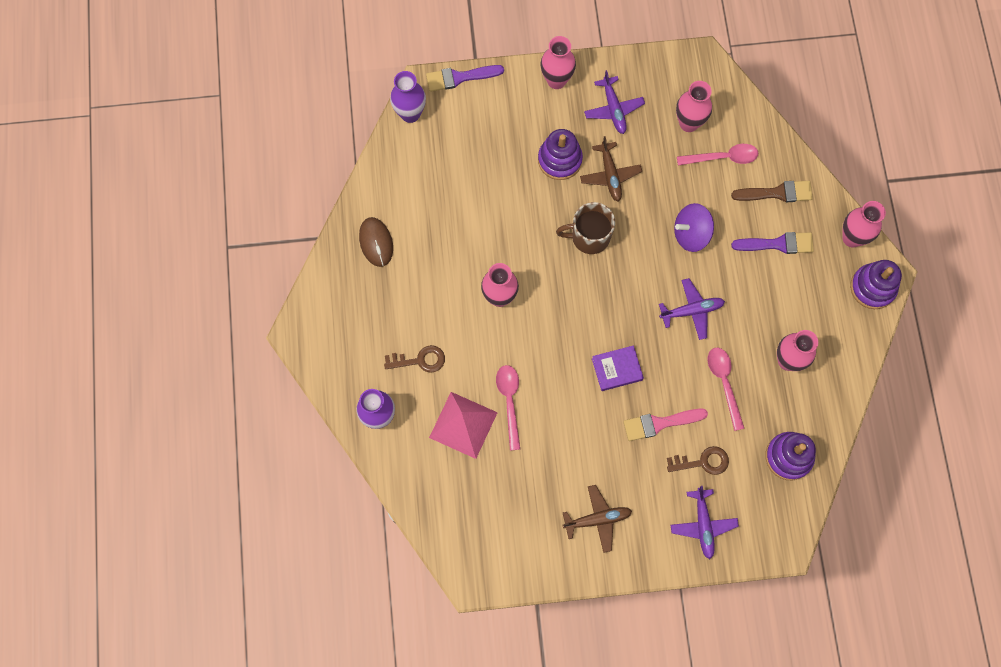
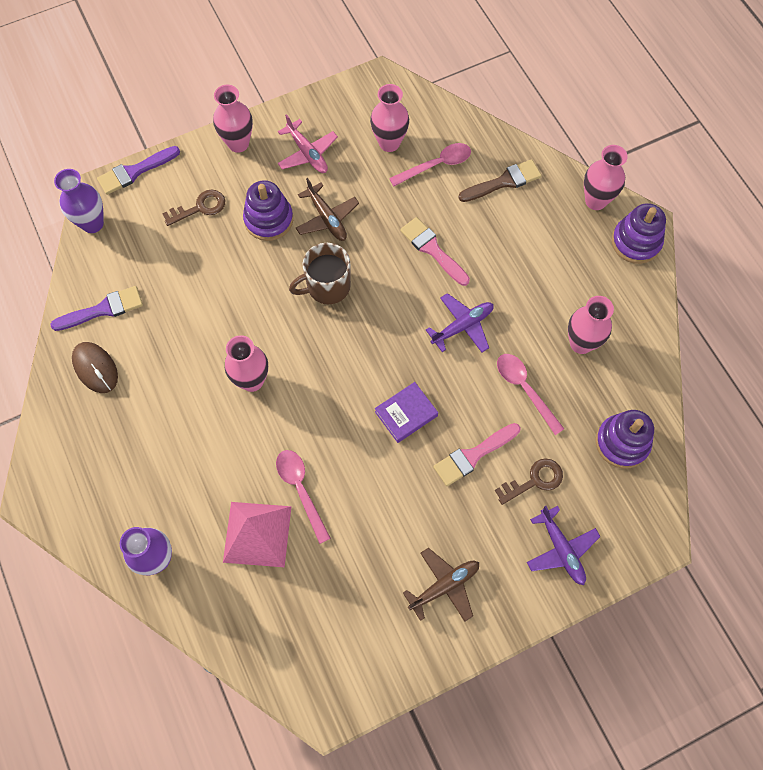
camera: 20 degrees left, 5 degrees down
brown key [384,345,445,373] -> brown key moved to [162,189,225,226]
purple plane [584,70,645,134] -> pink plane [278,114,338,173]
purple spinning top [674,203,714,252] -> pink brush [400,217,470,286]
purple brush [731,232,814,254] -> purple brush moved to [50,286,143,331]

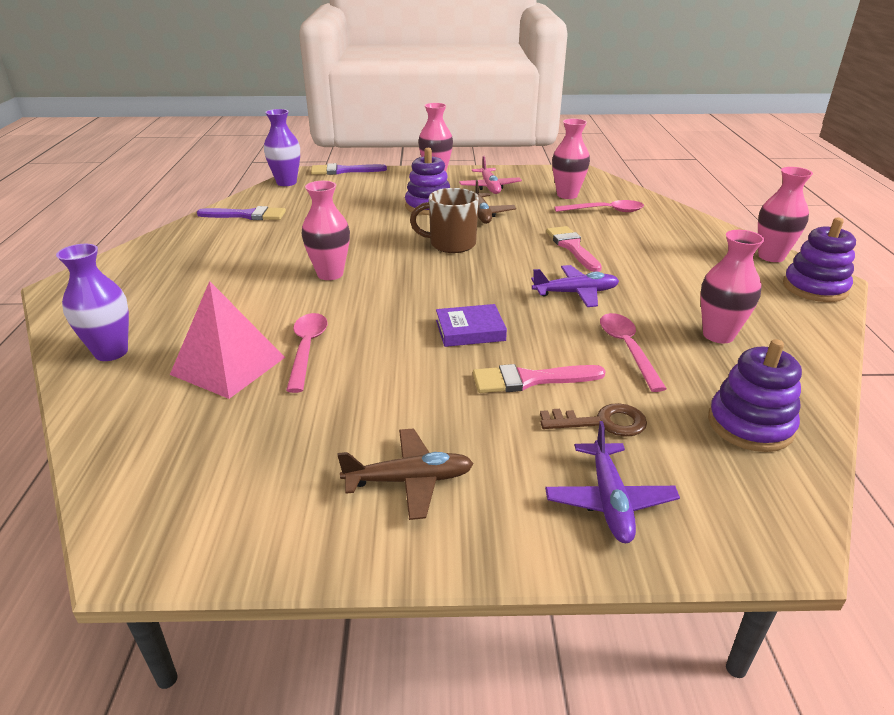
camera: 25 degrees right, 35 degrees down
brown mouse [72,342,118,393] -> none
brown key [162,189,225,226] -> none
brown brush [458,159,542,202] -> none

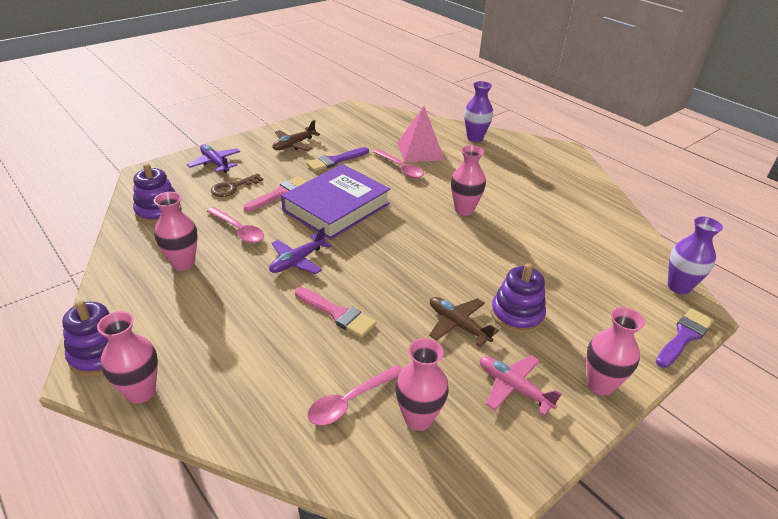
camera: 140 degrees right, 5 degrees up
purple brush [197,206,286,220] -> purple brush moved to [306,147,369,172]
brown mug [410,188,479,253] -> none
purple book [436,304,507,347] -> purple book [281,164,391,240], size x2.13

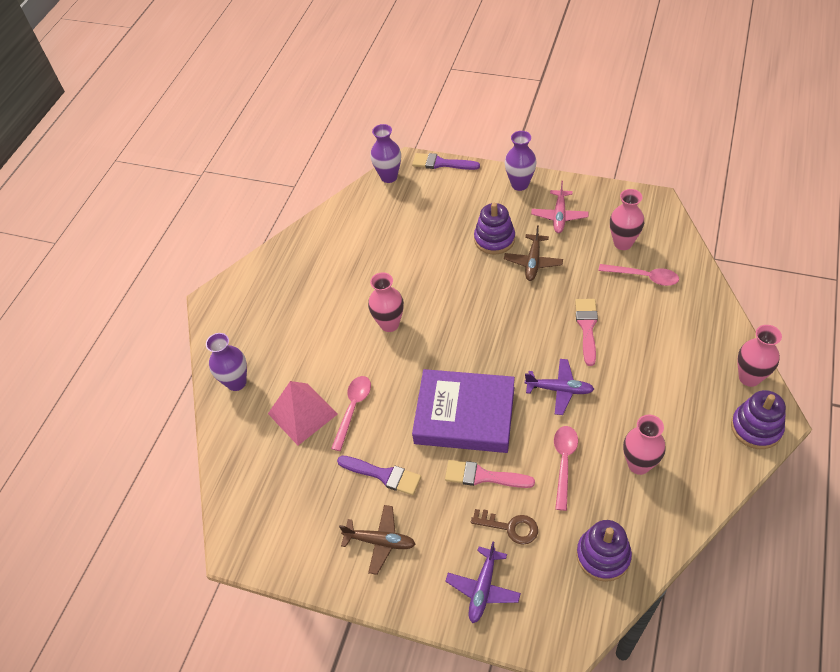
camera: 115 degrees left, 15 degrees up
pink vase [586,307,645,396] -> purple vase [505,131,537,191]

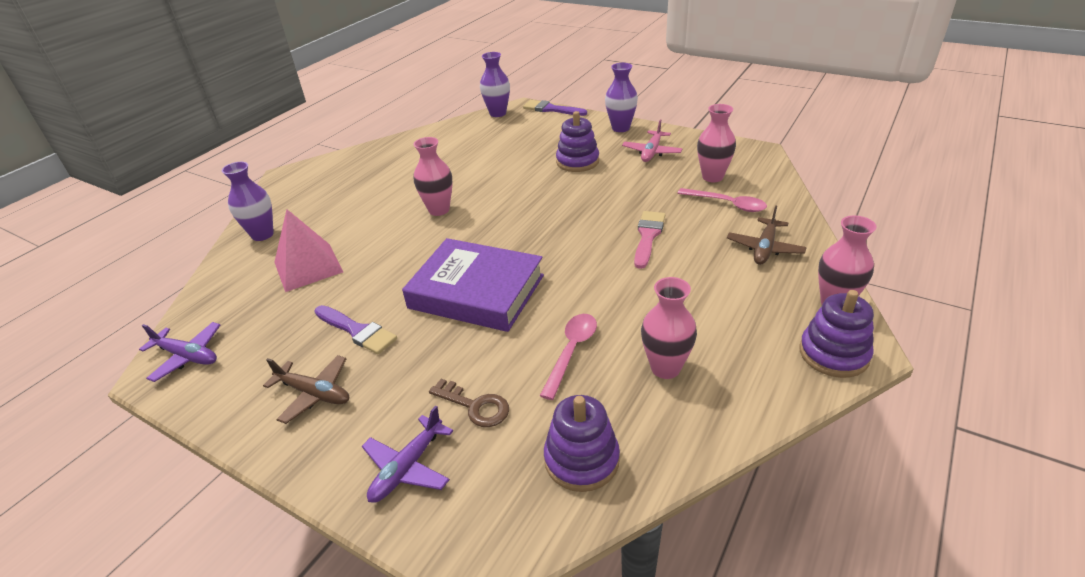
camera: 10 degrees right, 15 degrees down
pink spoon [331,376,371,451] -> none
pink brush [445,460,535,488] -> none
brown plane [504,225,563,281] -> brown plane moved to [727,206,807,265]
purple plane [525,359,594,415] -> purple plane moved to [139,322,220,382]

